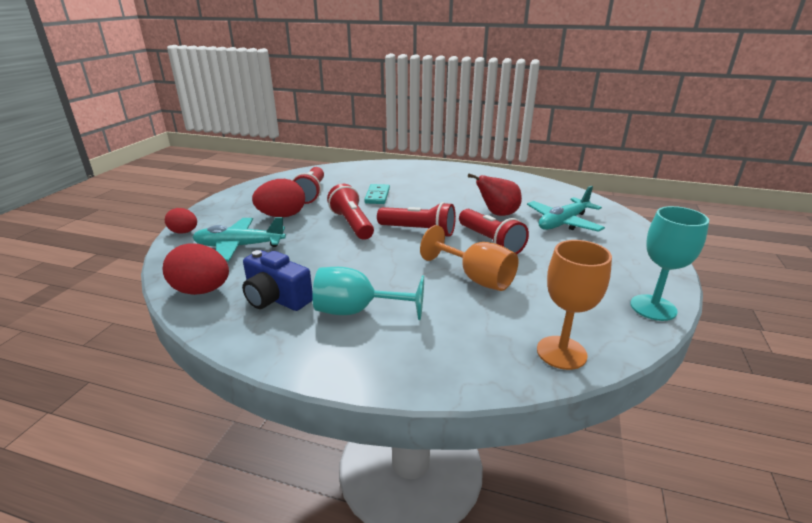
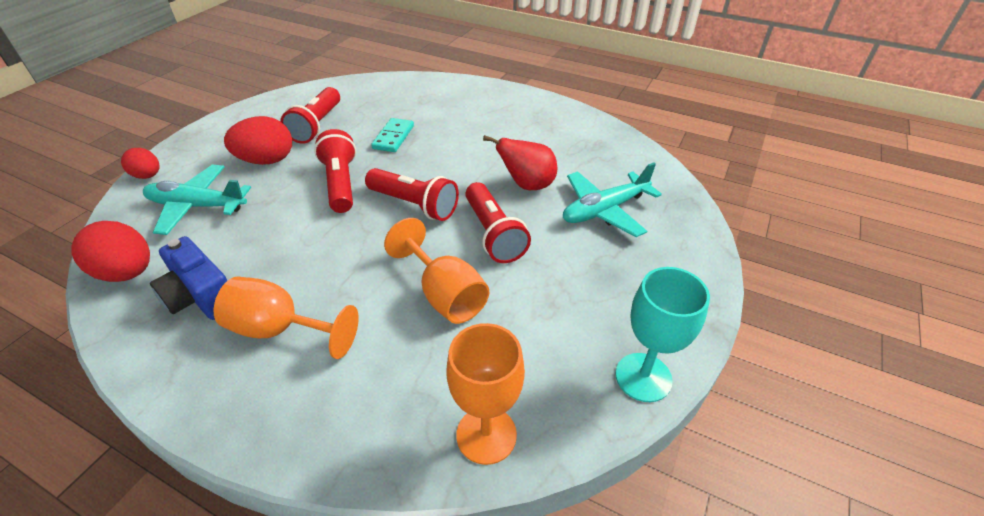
camera: 10 degrees right, 15 degrees up
turquoise goblet [312,267,424,320] -> orange goblet [214,276,359,359]

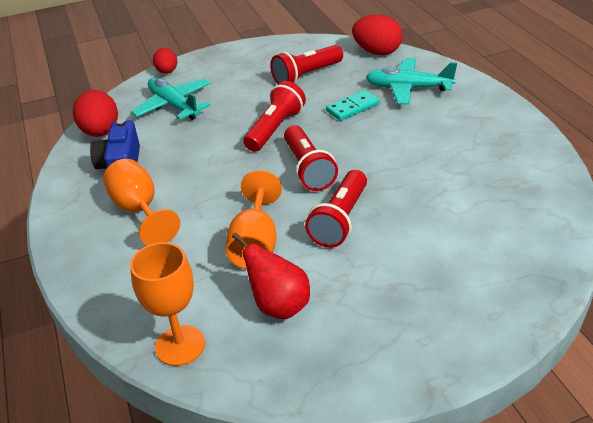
camera: 45 degrees right, 5 degrees down
red egg [224,116,292,165] -> red egg moved to [352,15,403,55]
red pear [483,135,557,190] -> red pear moved to [232,232,310,319]
turquoise plane [563,163,662,237] -> turquoise plane moved to [366,58,457,105]
turquoise goblet [615,267,710,402] -> none

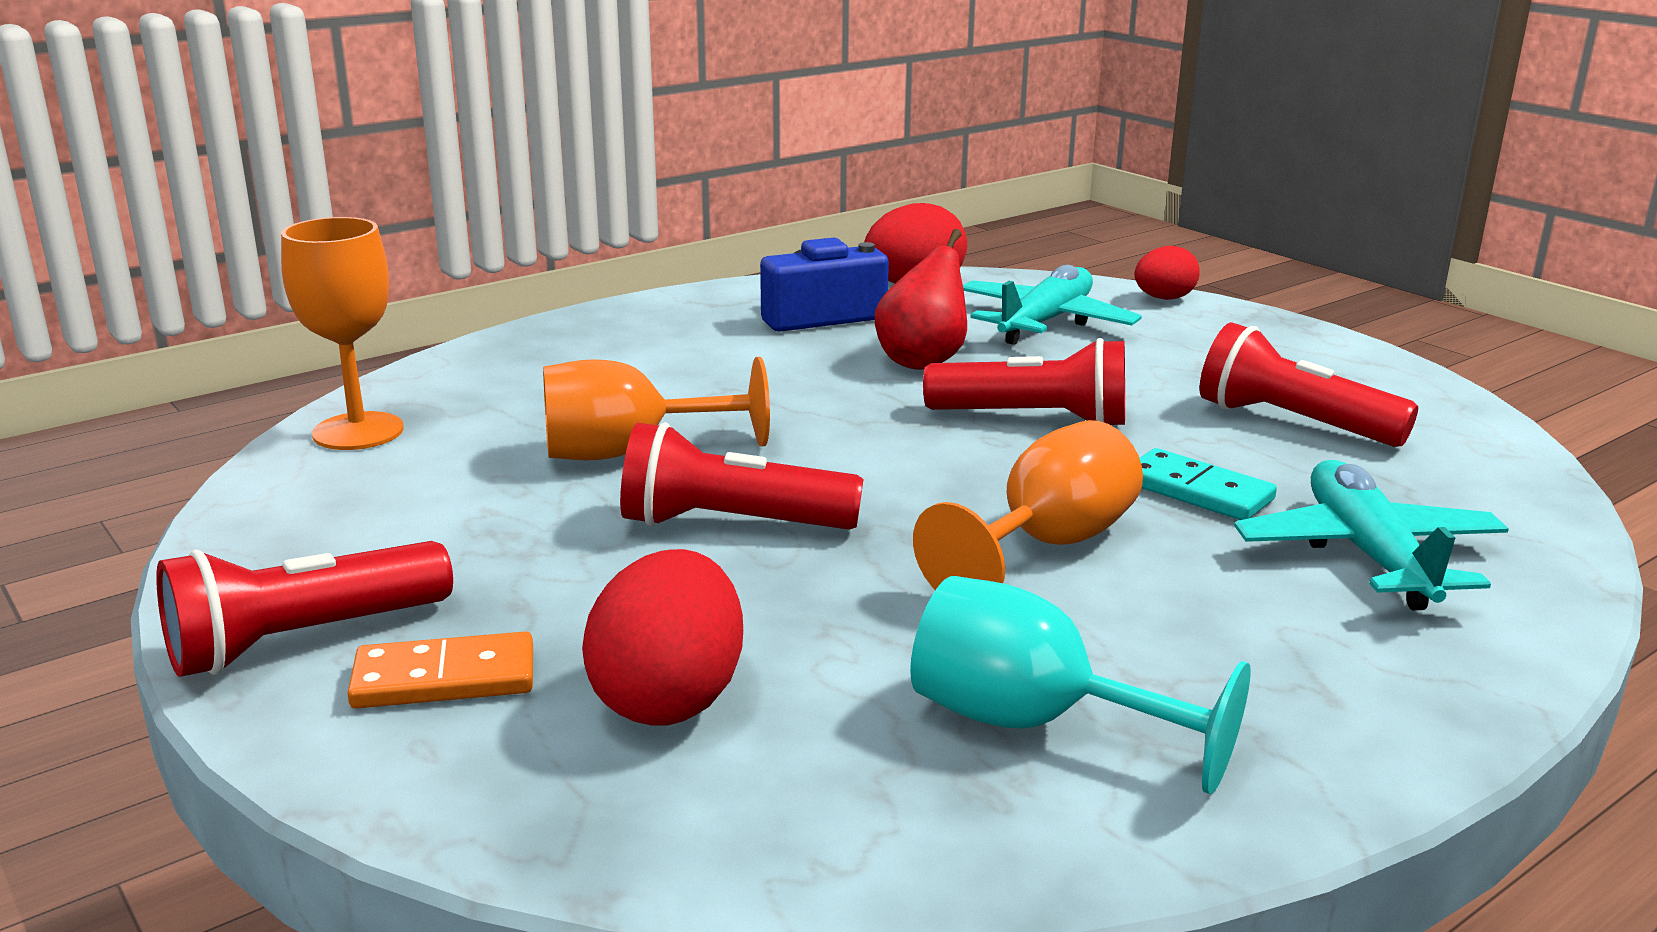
camera: 70 degrees right, 15 degrees down
orange goblet [103,159,180,245] -> orange goblet moved to [913,420,1143,590]
red pear [232,232,310,319] -> red pear moved to [875,229,967,370]
red flashlight [284,125,338,191] -> red flashlight moved to [156,541,453,677]
red egg [352,15,403,55] -> red egg moved to [582,549,743,726]
none -> orange domino [347,631,533,709]
none -> turquoise goblet [910,576,1251,794]

